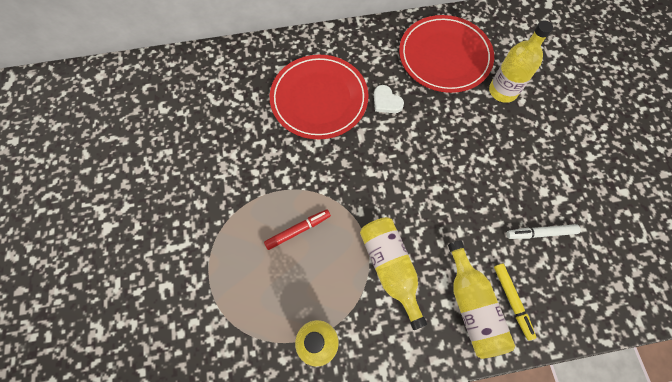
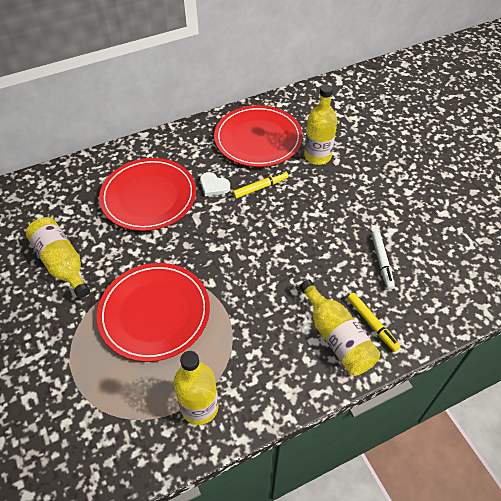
camera: 15 degrees left, 15 degrees down
red marker [264,209,331,250] -> red plate [97,263,210,362]
yellow bottle [360,217,427,330] -> yellow bottle moved to [26,217,90,298]
white marker [507,224,580,239] -> white marker turned 75 degrees counterclockwise [371,231,395,290]
none -> yellow marker [233,171,289,199]

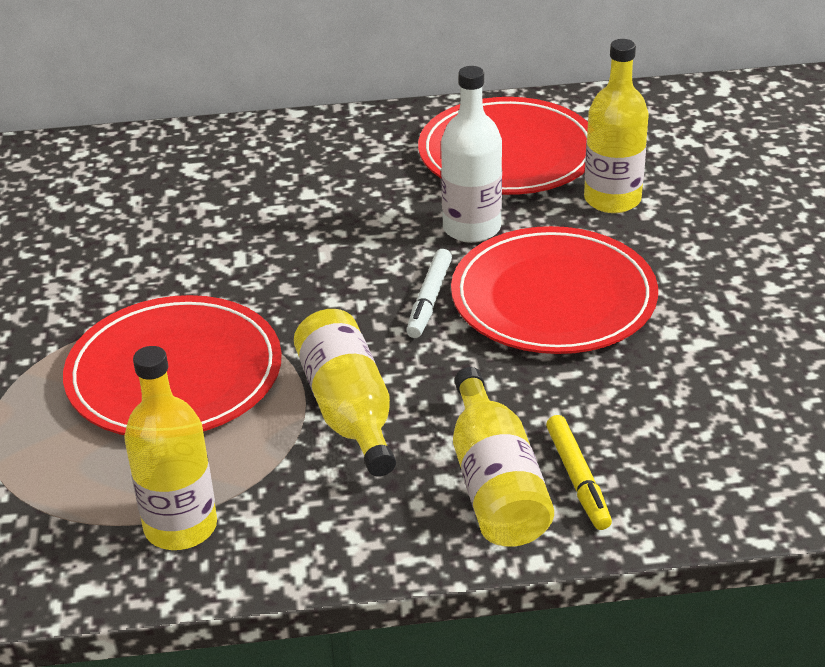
camera: 20 degrees right, 15 degrees down
yellow bottle [26,217,90,298] -> yellow bottle moved to [294,309,396,477]
red plate [99,158,196,231] -> red plate moved to [451,226,658,354]
white heart [200,172,230,196] -> none
yellow marker [233,171,289,199] -> white bottle [441,66,502,243]
white marker [371,231,395,290] -> white marker moved to [406,249,452,338]

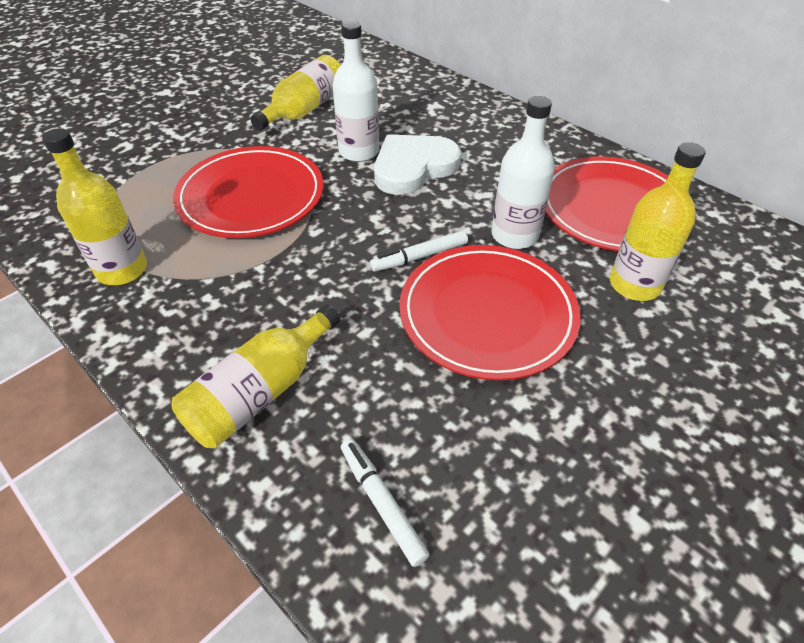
camera: 50 degrees right, 10 degrees up
yellow bottle [294,309,396,477] -> yellow bottle moved to [251,55,341,131]
yellow marker [546,415,612,530] -> none
none -> white bottle [333,21,379,162]
none -> white marker [341,439,429,567]
none -> white heart [374,134,461,195]

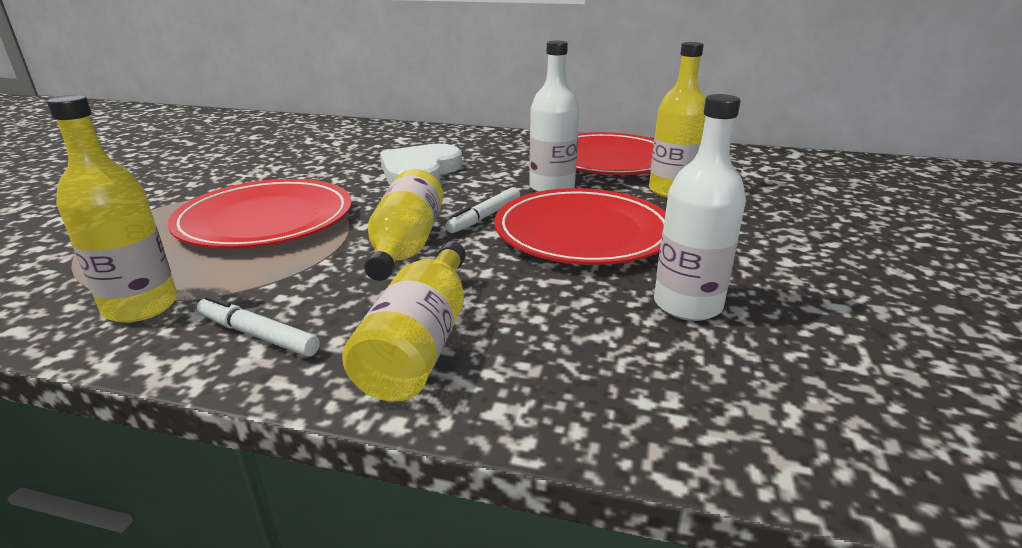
camera: 30 degrees left, 20 degrees down
yellow bottle [251,55,341,131] -> yellow bottle moved to [364,169,443,281]
white bottle [333,21,379,162] -> white bottle moved to [654,94,746,321]
white marker [341,439,429,567] -> white marker moved to [197,295,320,357]

